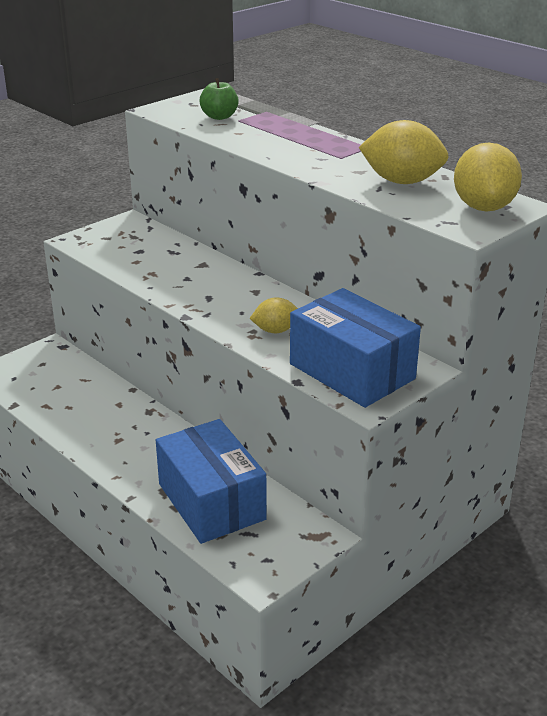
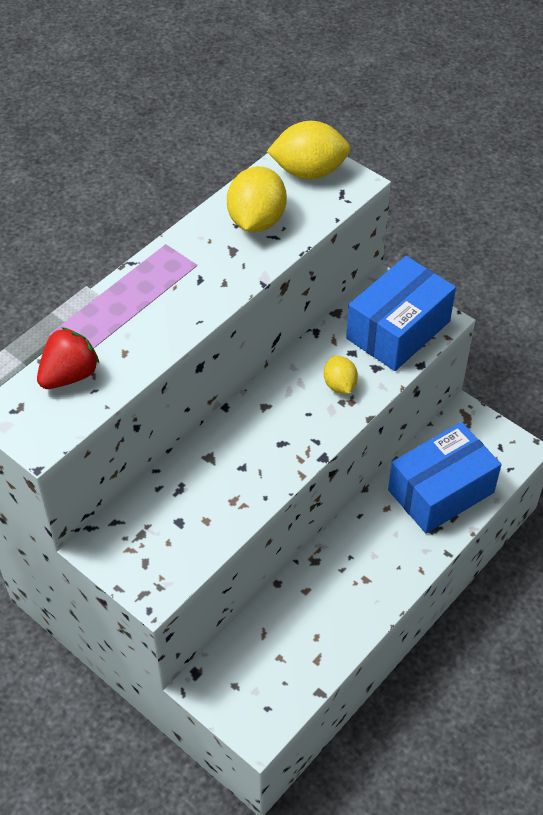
camera: 95 degrees left, 20 degrees up
green apple [199,78,239,120] -> red strawberry [37,327,99,389]

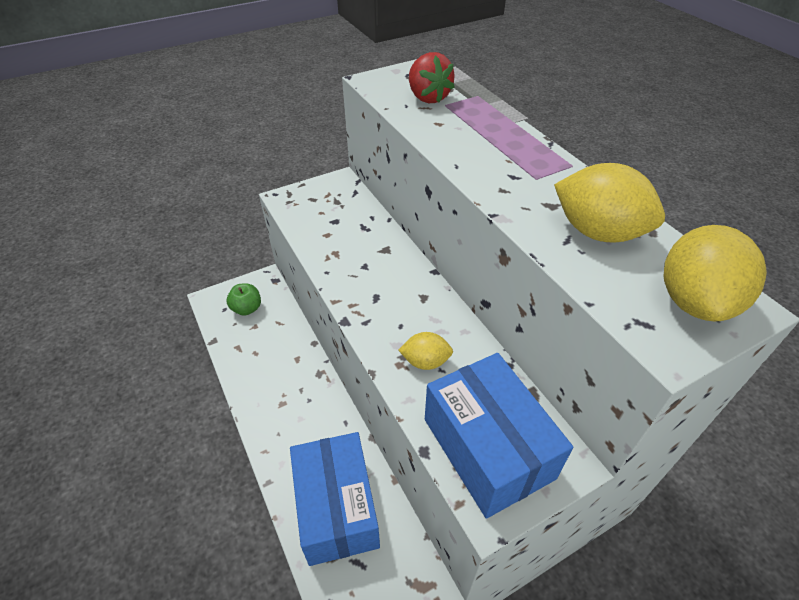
camera: 110 degrees right, 5 degrees down
none -> green apple [227,283,261,316]

